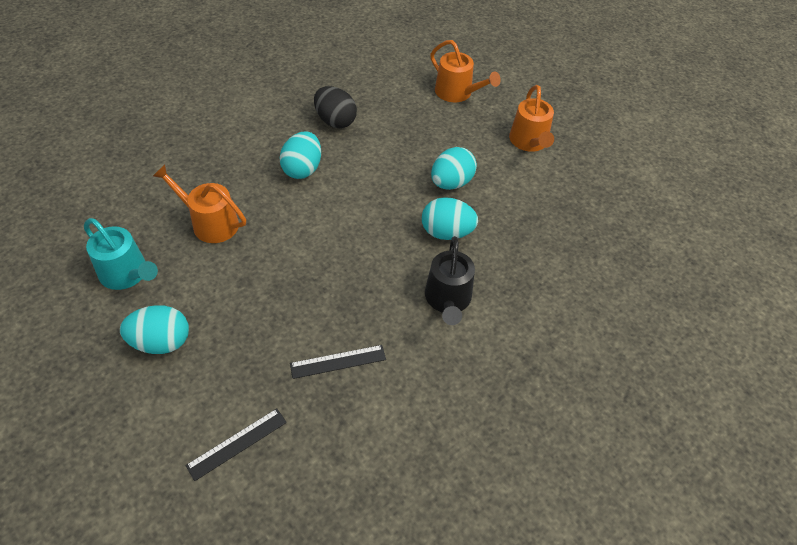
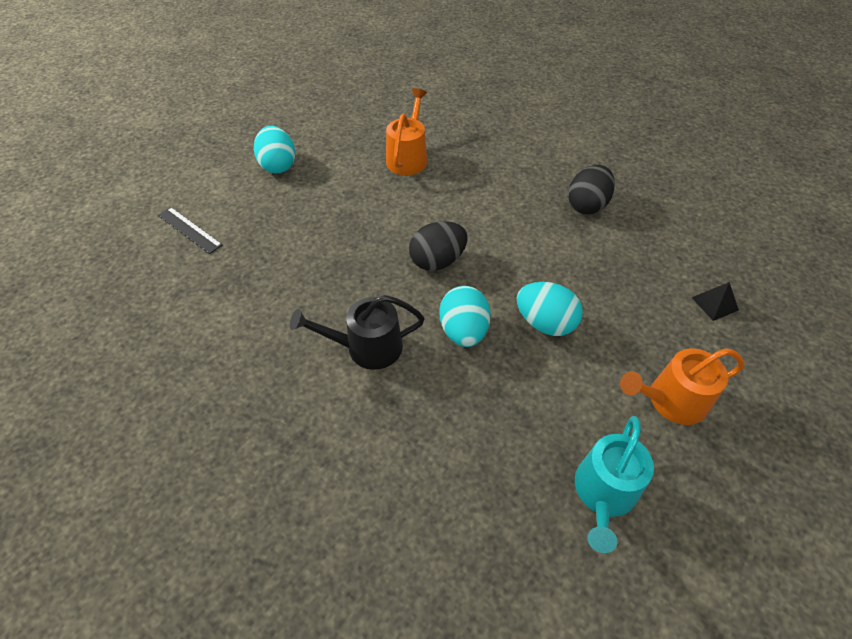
camera: 80 degrees right, 0 degrees up
turquoise watering can [84,218,158,290] -> turquoise watering can moved to [575,416,654,553]
turquoise egg [279,131,321,179] -> none
black ruler [290,345,386,379] -> none
orange watering can [430,40,501,102] -> black pyramid [691,282,739,321]
none -> black egg [409,221,467,271]

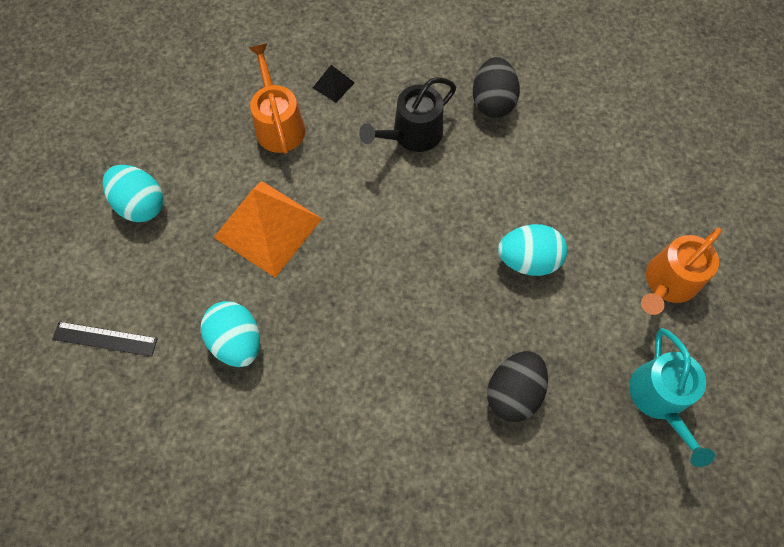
camera: 30 degrees left, 15 degrees up
black watering can [290,295,425,370] -> black watering can moved to [359,77,456,152]
black egg [409,221,467,271] -> black egg moved to [487,351,548,422]
turquoise egg [439,286,491,347] -> turquoise egg moved to [201,301,260,367]
black pyramid [691,282,739,321] -> black pyramid moved to [313,65,355,103]
none -> orange pyramid [214,181,322,278]

